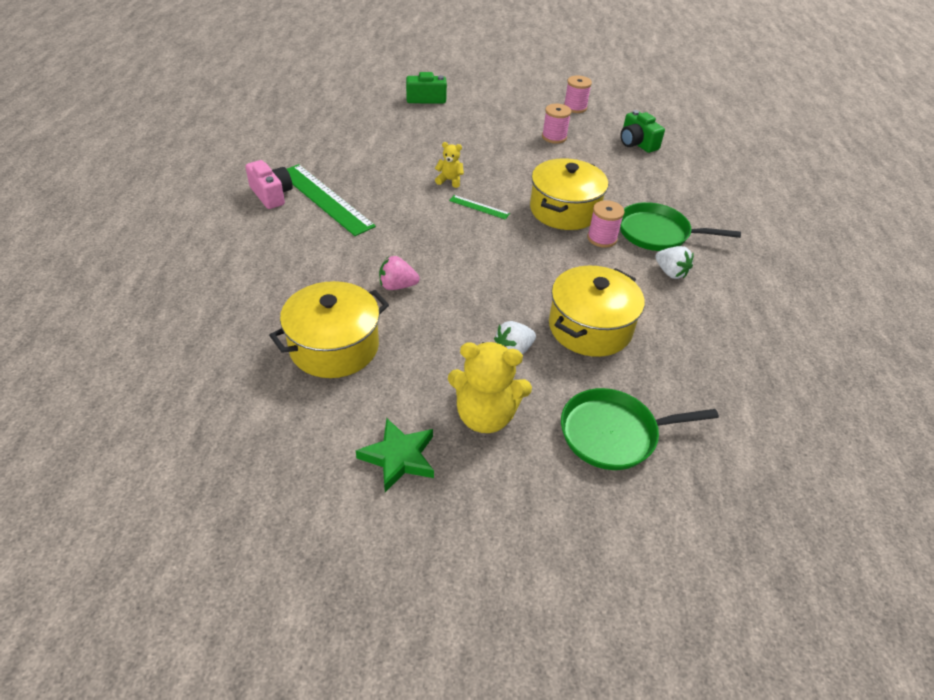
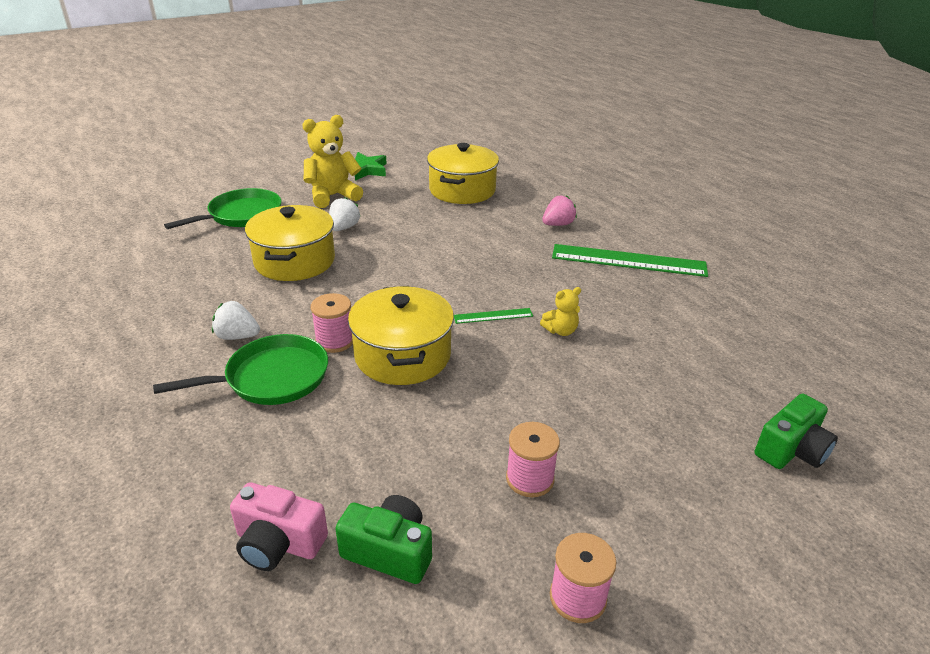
camera: 145 degrees right, 10 degrees down
pink camera [245,160,293,209] -> pink camera moved to [230,482,328,571]
pink strawberry [379,256,420,290] -> pink strawberry moved to [542,195,577,226]

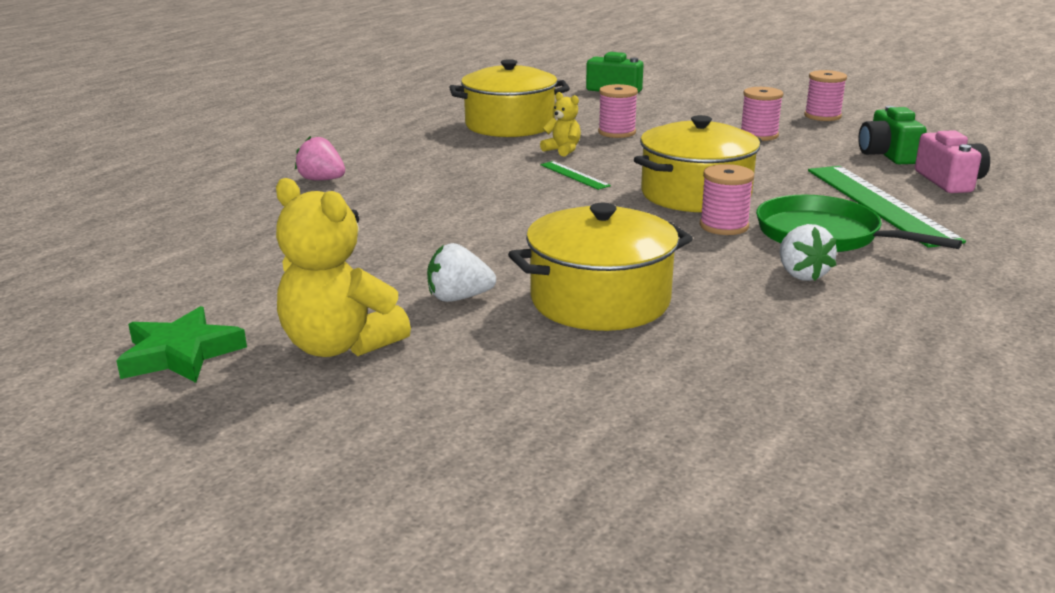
camera: 115 degrees left, 10 degrees down
green pan [164,188,282,229] -> none
yellow pot [427,143,499,204] -> yellow pot moved to [449,59,570,137]
green ruler [552,244,708,277] -> green ruler moved to [808,166,966,248]
none -> pink spool [598,84,638,138]

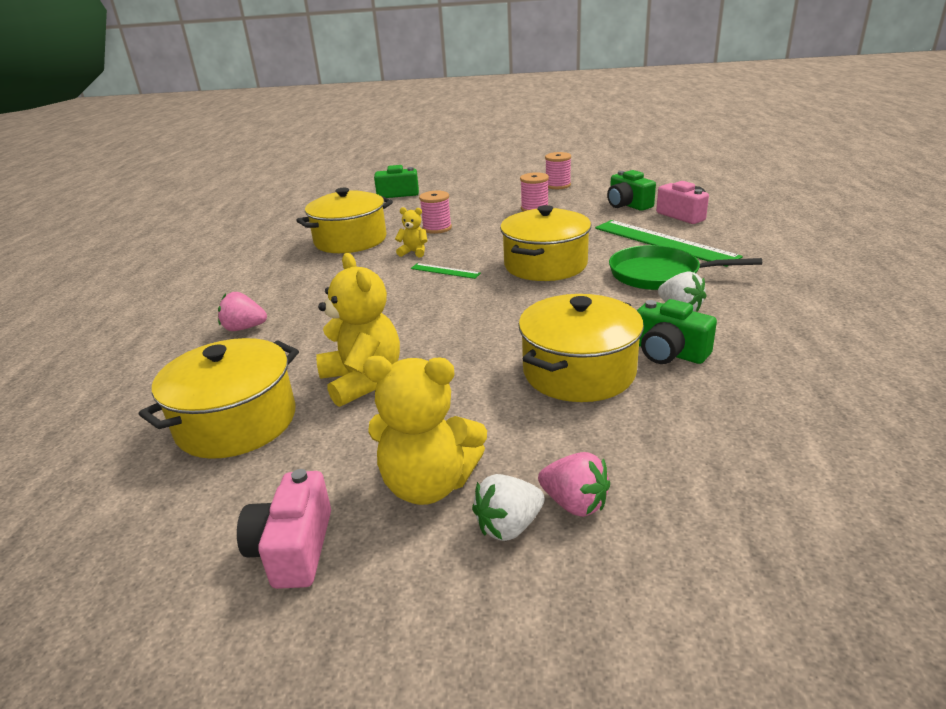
camera: 25 degrees left, 5 degrees up
green star [116,306,247,383] -> pink camera [237,469,331,589]
white strawberry [427,243,496,302] -> white strawberry moved to [472,474,545,541]
pink spool [700,164,754,235] -> none
none -> yellow pot [139,338,299,459]
none -> yellow teddy bear [316,253,400,407]
none -> pink strawberry [538,452,610,517]
none -> green camera [637,299,717,364]

